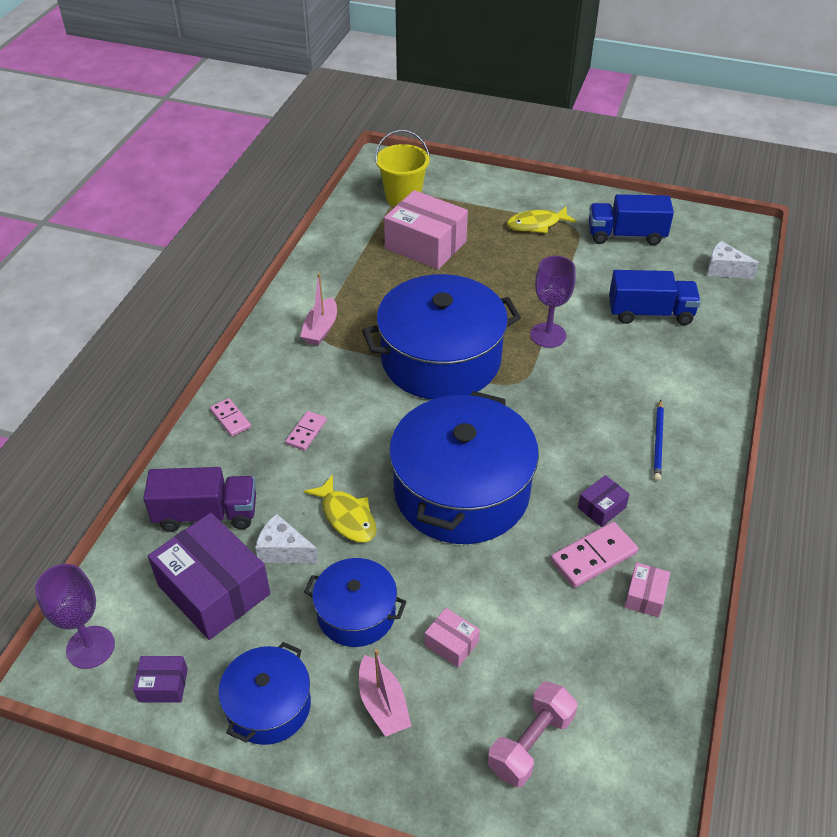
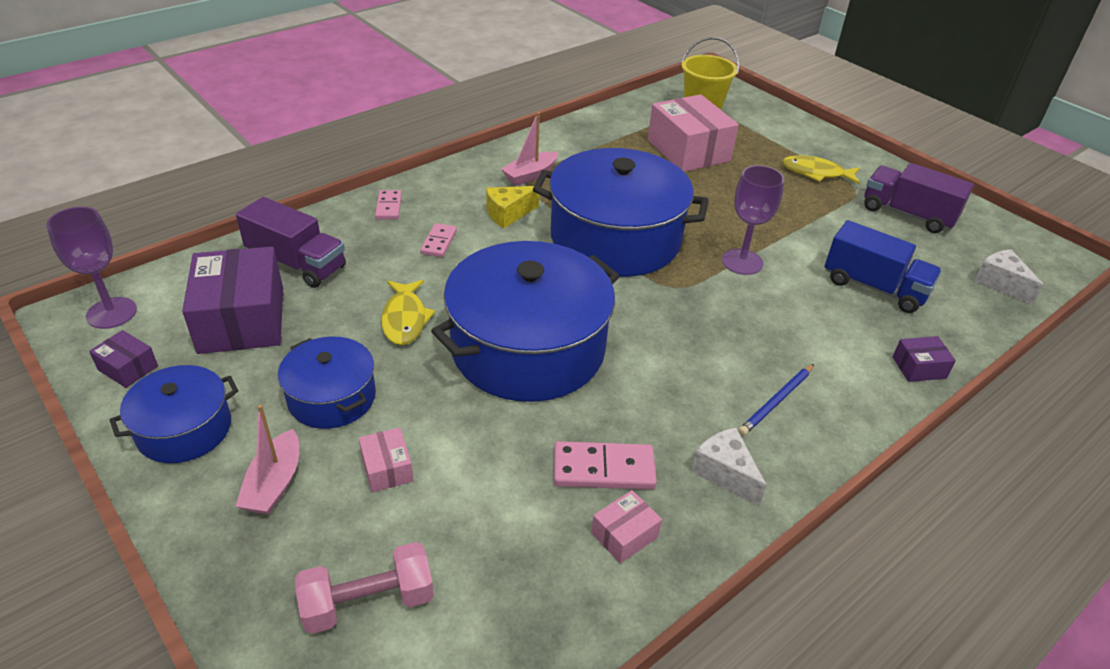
camera: 30 degrees right, 5 degrees down
white cheese [255,514,318,563] -> white cheese moved to [691,428,767,506]
pink domino [285,411,327,451] -> pink domino turned 45 degrees counterclockwise [420,223,457,257]
purple box [578,475,630,527] -> purple box moved to [892,336,956,382]
blue truck [589,194,674,245] -> purple truck [864,163,974,233]
none -> yellow cheese [486,186,539,228]

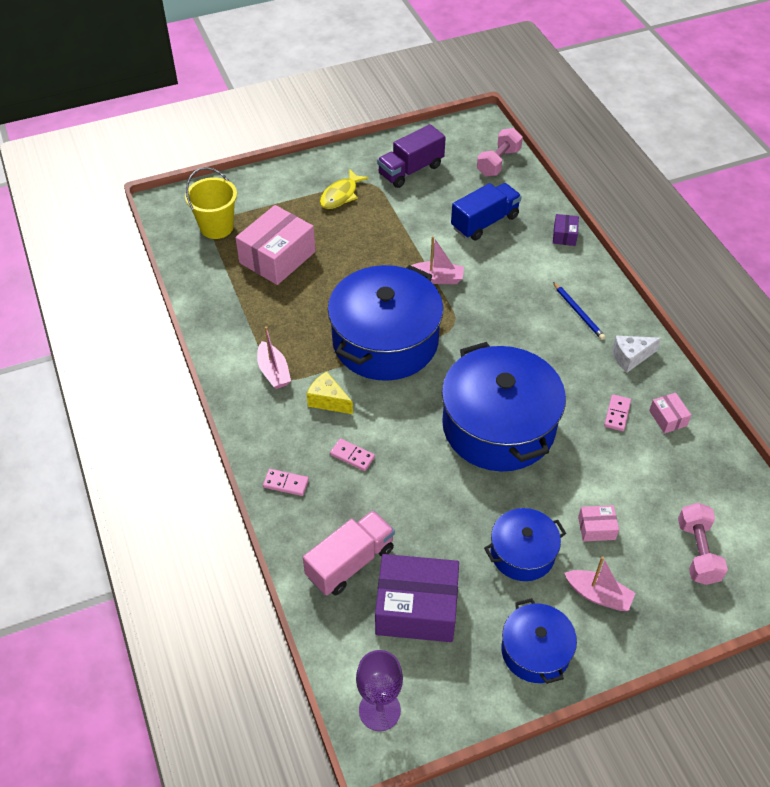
camera: 70 degrees left, 10 degrees up
purple box [89,330,158,388] -> none
purple truck [236,197,346,288] -> pink truck [303,510,395,596]
yellow fish [381,280,435,345] -> none
yellow cheese [486,186,539,228] -> yellow cheese turned 135 degrees clockwise [307,372,353,414]
pink domino [554,441,657,490] -> pink domino [604,394,631,431], size x0.63
pink box [648,94,739,172] -> pink box turned 45 degrees counterclockwise [235,205,316,285]
purple goblet [722,165,784,275] -> pink boat [411,236,464,284]
white cheese [974,249,1044,305] -> pink dumbbell [477,128,523,176]

